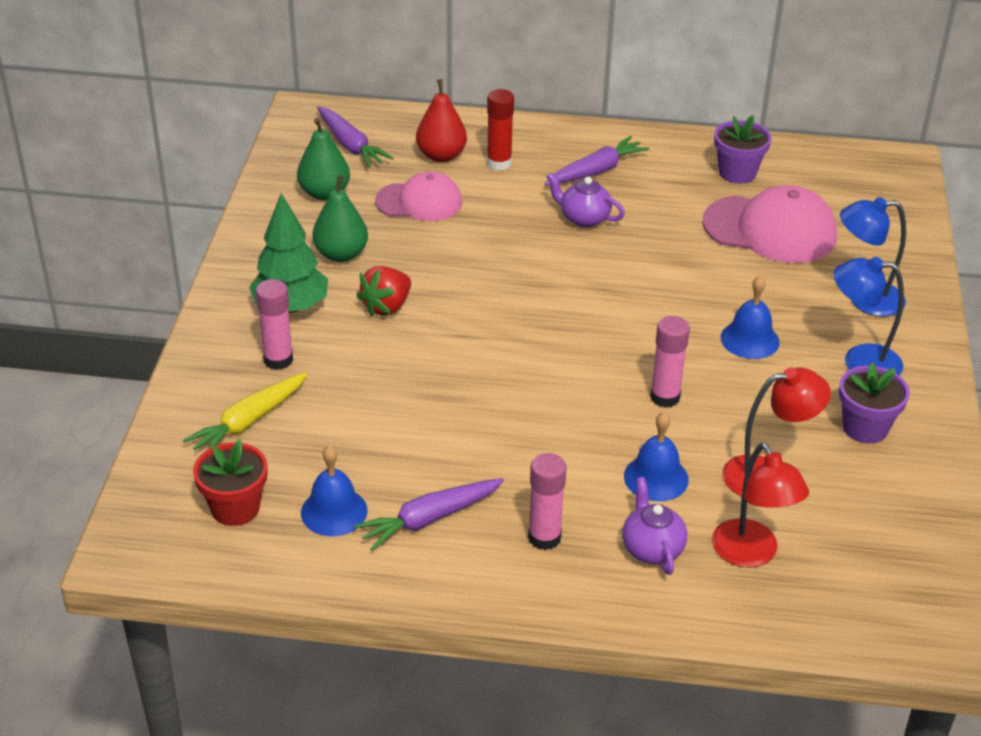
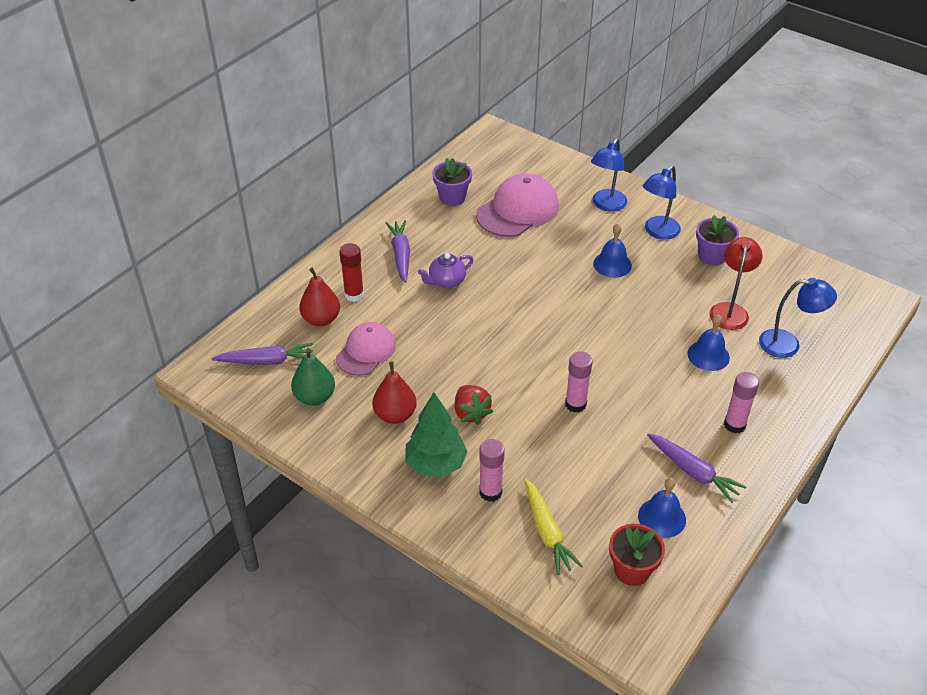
camera: 60 degrees left, 5 degrees up
green pear [312,175,368,262] -> red pear [372,362,417,424]
purple carrot [354,478,504,551] -> purple carrot turned 45 degrees counterclockwise [647,434,746,503]
purple teapot [622,477,687,575] -> none
pink glue stick [650,316,690,408] -> pink glue stick moved to [565,351,593,413]
red lamp [712,443,809,567] -> blue lamp [759,278,837,358]

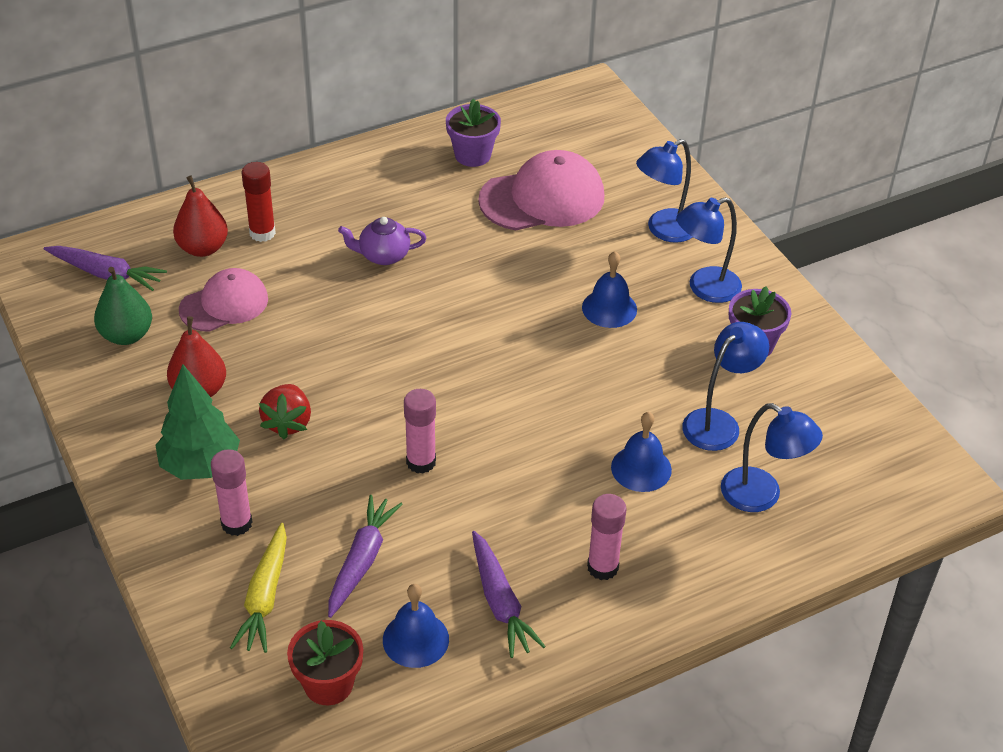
camera: 25 degrees right, 0 degrees up
purple carrot [386,220,410,283] -> purple carrot moved to [328,495,403,618]
red lamp [710,237,763,330] -> blue lamp [682,322,769,451]

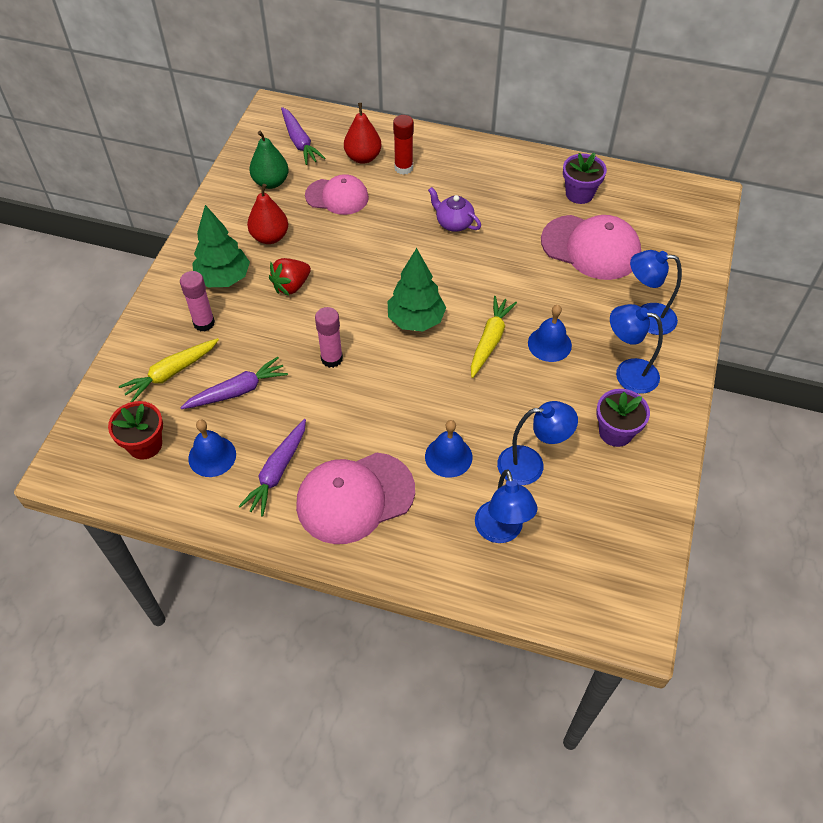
camera: 45 degrees right, 10 degrees up
pink glue stick [587,494,626,580] -> pink cap [296,452,415,544]
none -> green tree [388,248,446,332]
none -> yellow carrot [471,296,517,378]

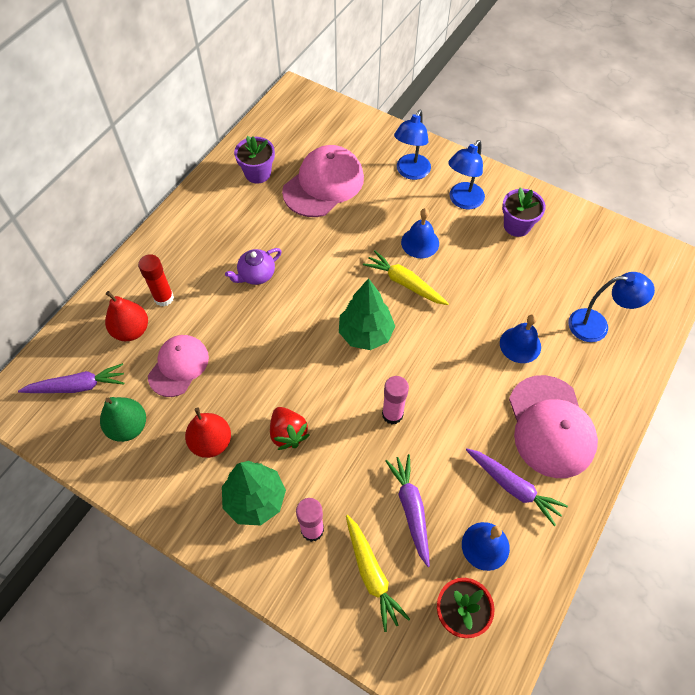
camera: 75 degrees left, 5 degrees up
blue lamp [497,401,578,485] -> none

